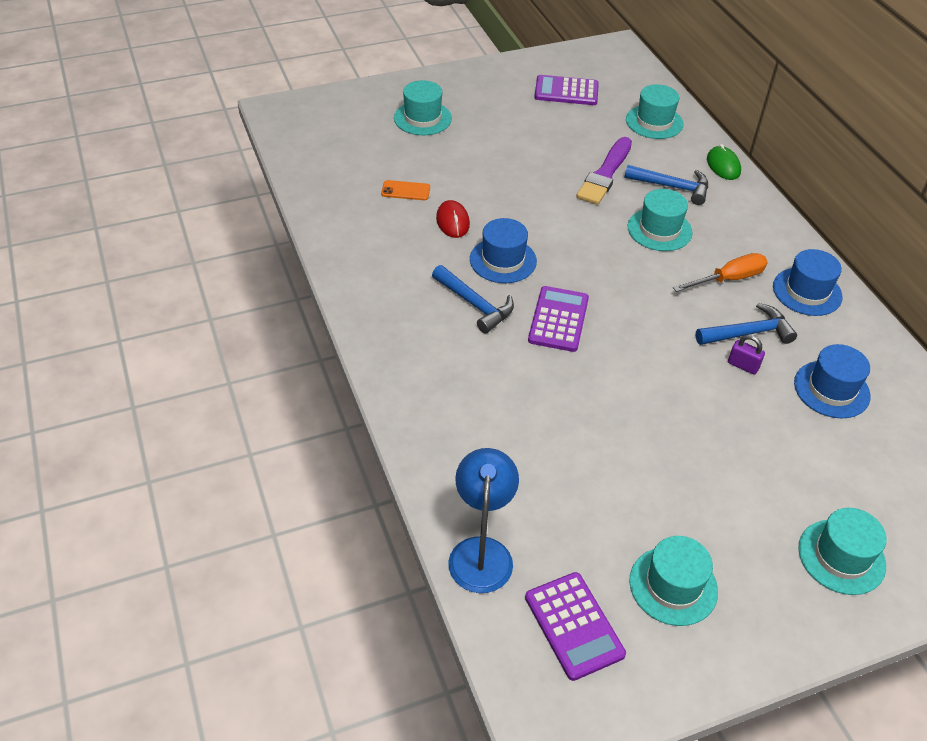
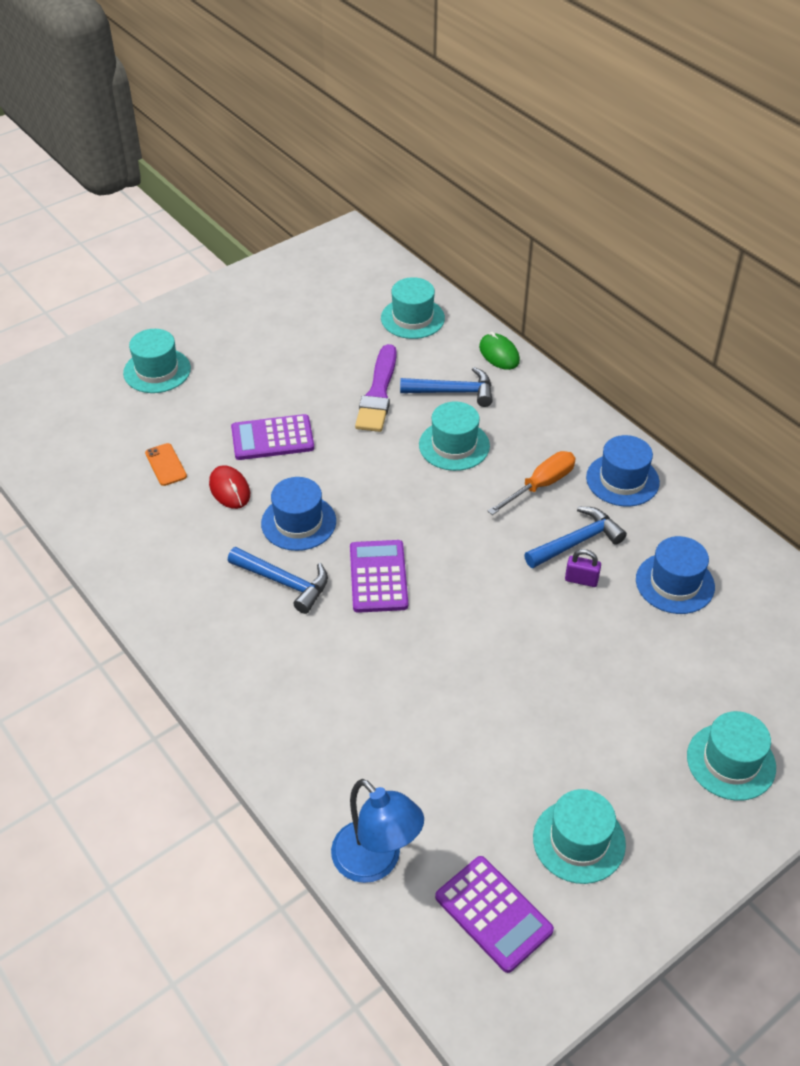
camera: 15 degrees left, 0 degrees up
orange phone [381,180,430,200] -> orange phone turned 75 degrees clockwise [145,443,187,486]
blue lamp [448,448,519,593] -> blue lamp turned 150 degrees clockwise [331,779,424,883]
purple calculator [534,75,599,105] -> purple calculator moved to [231,414,314,460]

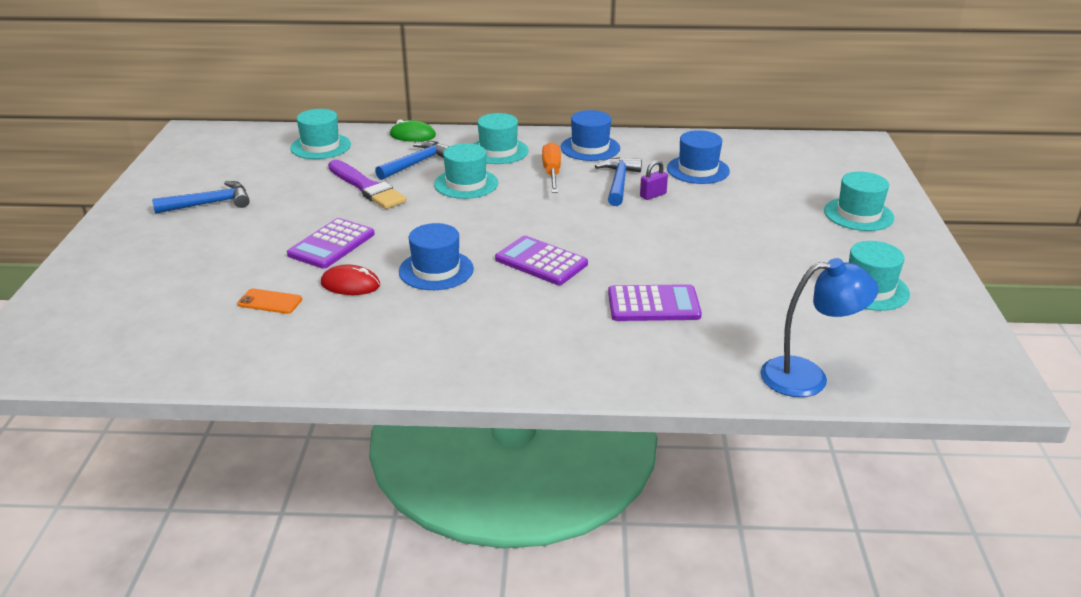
camera: 50 degrees left, 15 degrees down
turquoise hat [123,329,191,393] -> turquoise hat moved to [474,113,529,164]
blue hammer [228,547,328,614] -> blue hammer moved to [152,181,250,214]
purple calculator [435,856,554,973] -> purple calculator moved to [608,284,702,321]

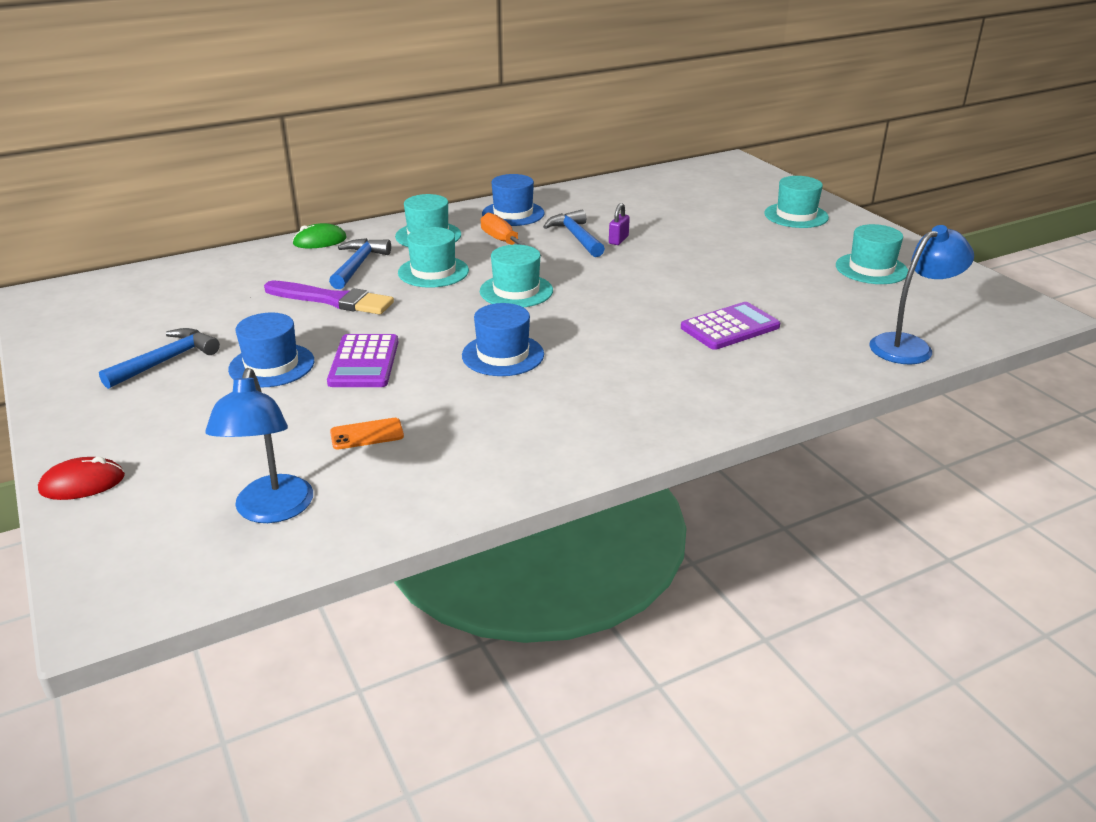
camera: 30 degrees left, 0 degrees up
turquoise hat [290,109,351,159] -> turquoise hat moved to [480,245,553,307]
red mouse [321,265,380,295] -> red mouse moved to [38,457,125,500]
purple calculator [495,236,588,285] -> none
blue hat [667,130,730,184] -> blue hat moved to [228,312,314,387]
none -> blue lamp [205,368,313,523]

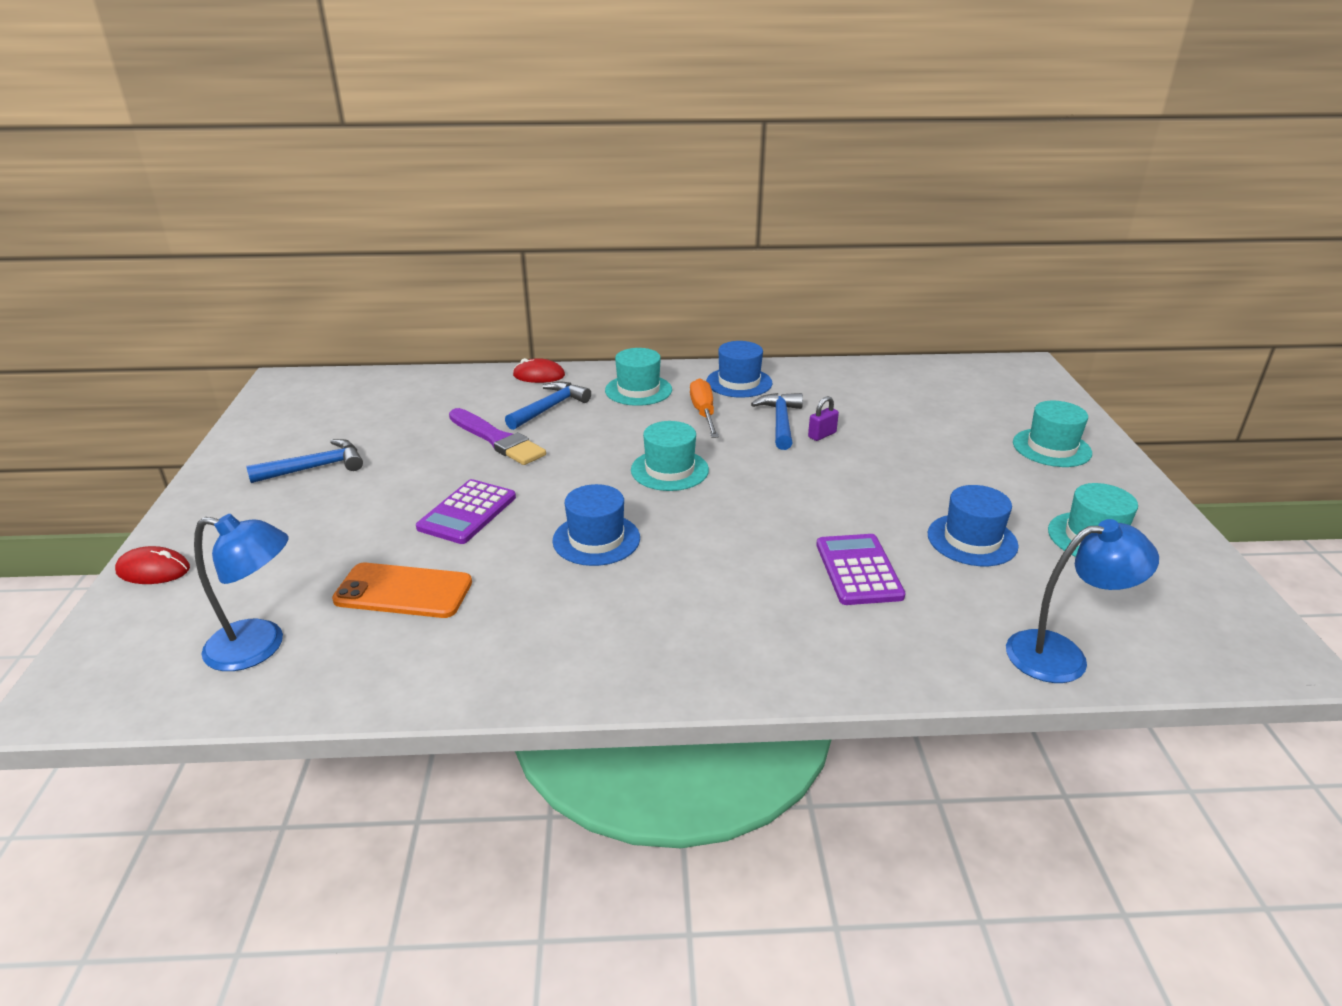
camera: 25 degrees right, 0 degrees up
blue lamp [205,368,313,523] -> blue lamp turned 105 degrees counterclockwise [194,514,289,671]
blue hat [228,312,314,387] -> blue hat moved to [928,485,1019,566]
green mouse [292,223,347,249] -> red mouse [513,358,565,383]
orange phone [330,418,404,450] -> orange phone [332,563,472,618], size x1.78
turquoise hat [398,227,469,288] -> none
purple calculator [681,302,780,350] -> purple calculator turned 90 degrees counterclockwise [816,534,906,605]

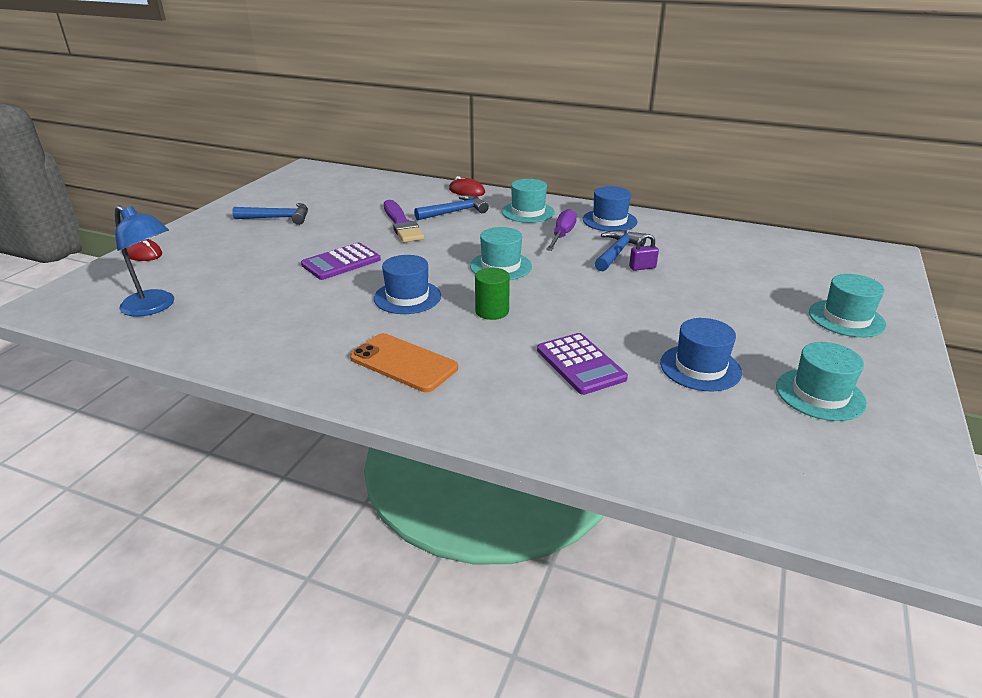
camera: 25 degrees right, 0 degrees up
orange phone [332,563,472,618] -> orange phone moved to [350,333,458,392]
orange screwdriver [690,378,719,438] -> purple screwdriver [546,209,577,251]
purple calculator [816,534,906,605] -> purple calculator turned 135 degrees clockwise [537,333,628,395]
blue lamp [1006,519,1159,683] -> none
none -> green cylinder [475,268,510,320]

